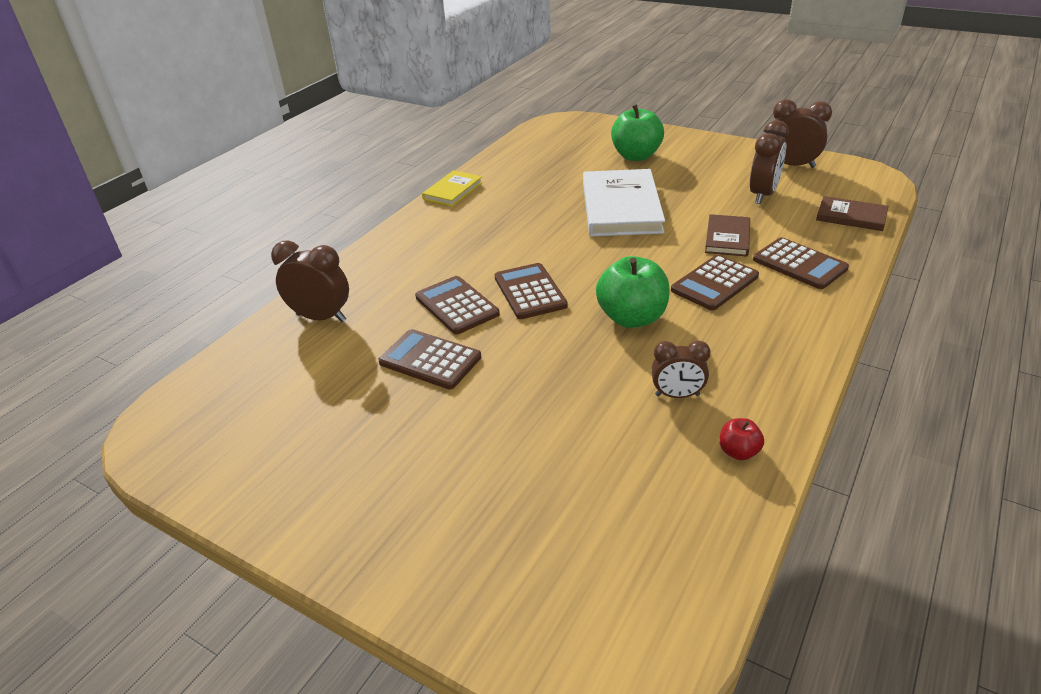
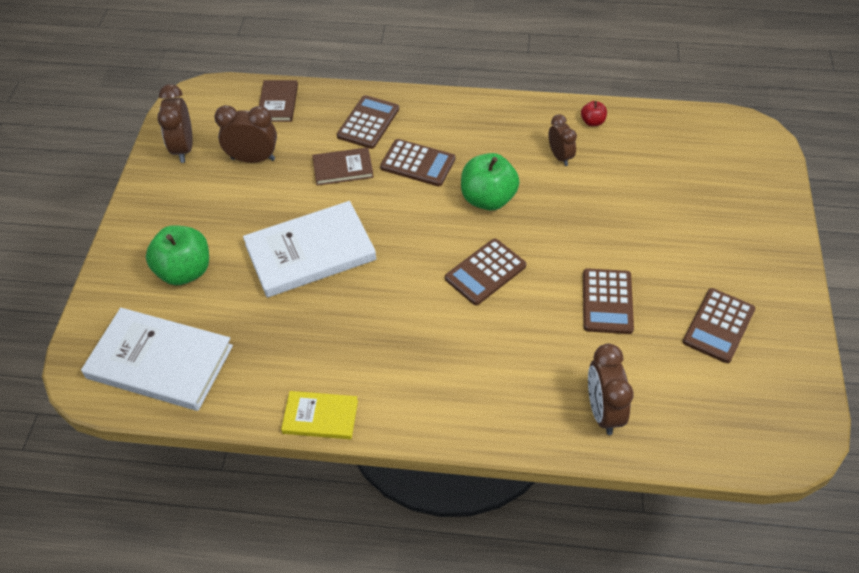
camera: 115 degrees left, 15 degrees up
brown calculator [415,276,500,334] -> brown calculator moved to [683,288,755,363]
none -> white book [81,308,233,411]

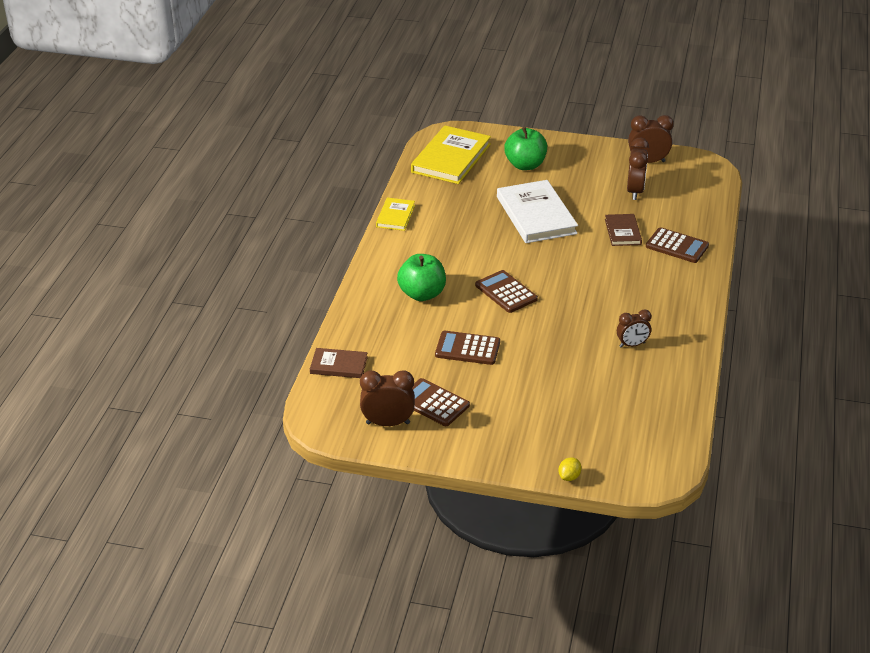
camera: 95 degrees right, 15 degrees down
white book [81,308,233,411] -> yellow book [411,126,491,184]
brown book [259,80,298,122] -> brown book moved to [310,348,368,378]
brown calculator [380,139,455,186] -> none
green apple [461,153,519,210] -> green apple moved to [397,254,446,301]
red apple [581,101,607,126] -> none
brown clock [588,344,634,435] -> brown clock moved to [360,370,415,426]
none -> yellow lemon [558,457,582,481]

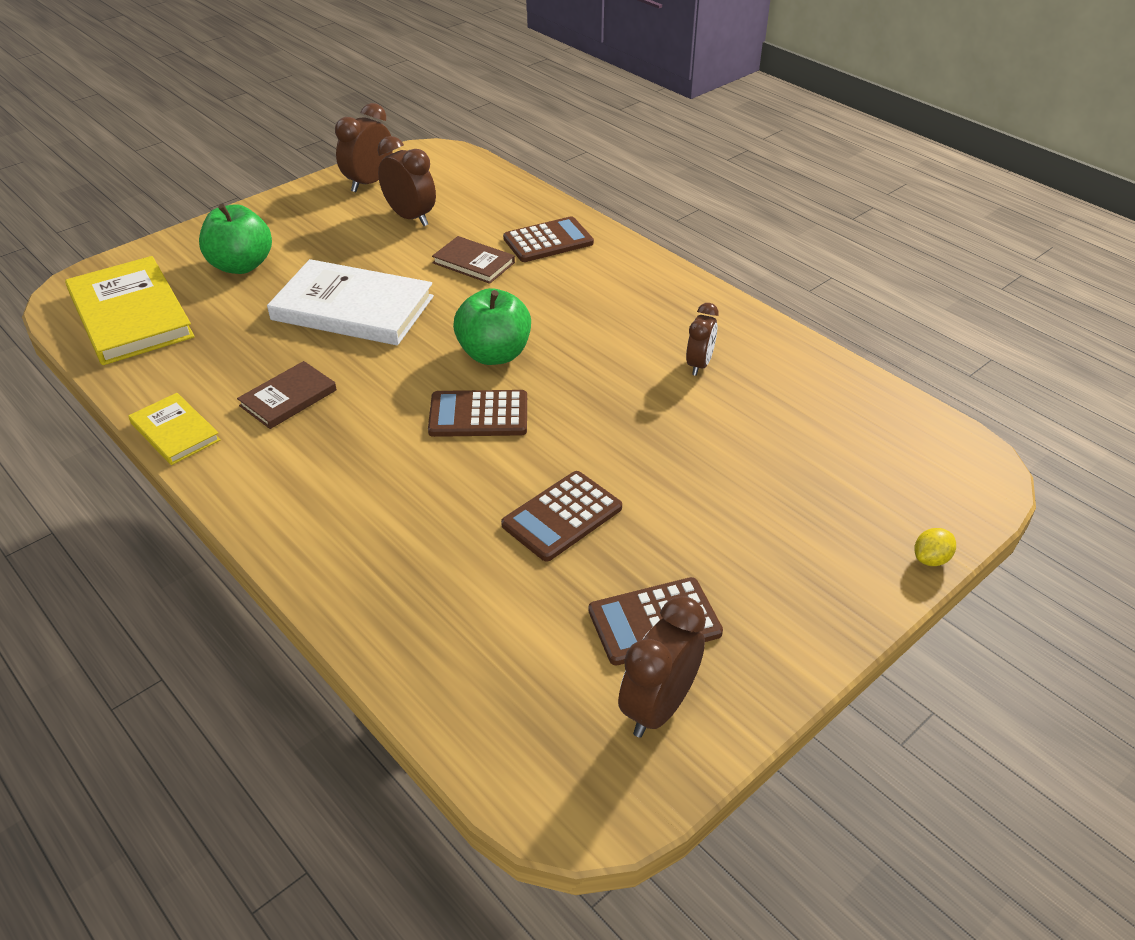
camera: 55 degrees left, 5 degrees up
brown book [310,348,368,378] -> brown book moved to [237,361,337,429]
green apple [397,254,446,301] -> green apple moved to [453,288,531,365]
yellow lemon [558,457,582,481] -> yellow lemon turned 75 degrees clockwise [914,528,956,566]

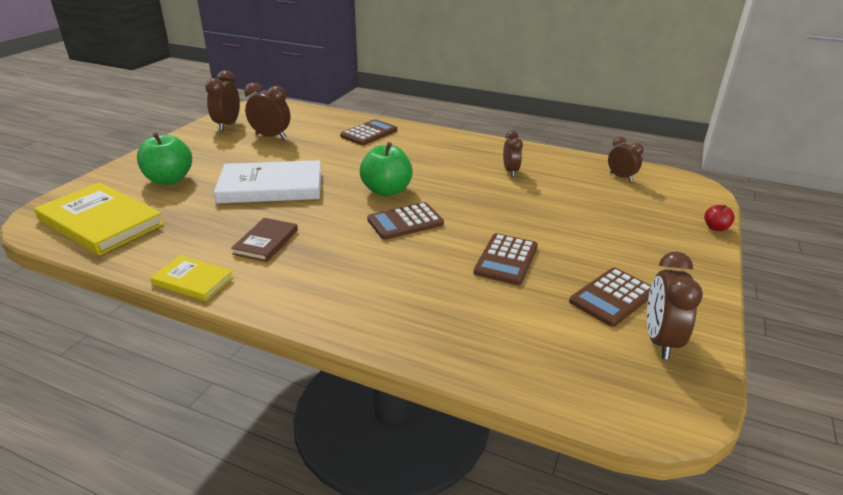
camera: 25 degrees left, 10 degrees down
brown book [432,236,515,284] -> none
yellow lemon [914,528,956,566] -> red apple [704,205,735,231]
none -> brown clock [608,137,644,182]

